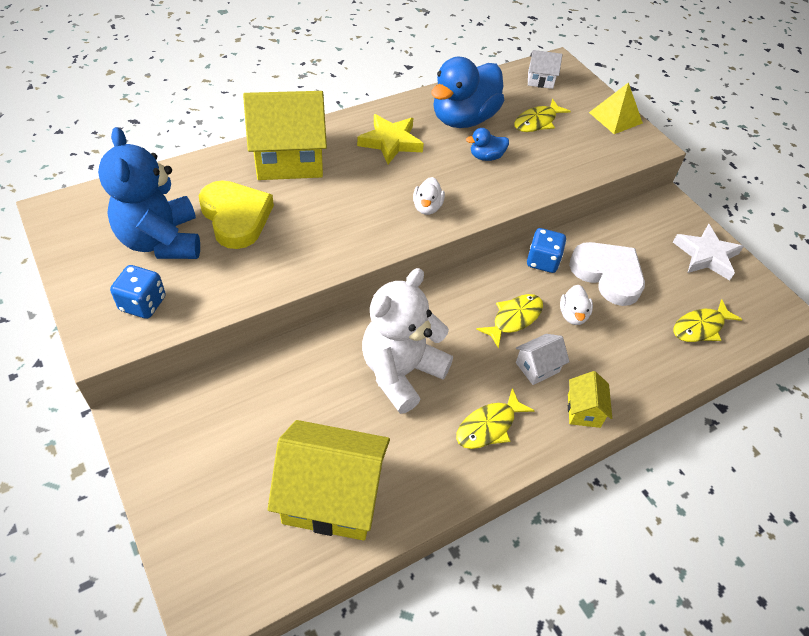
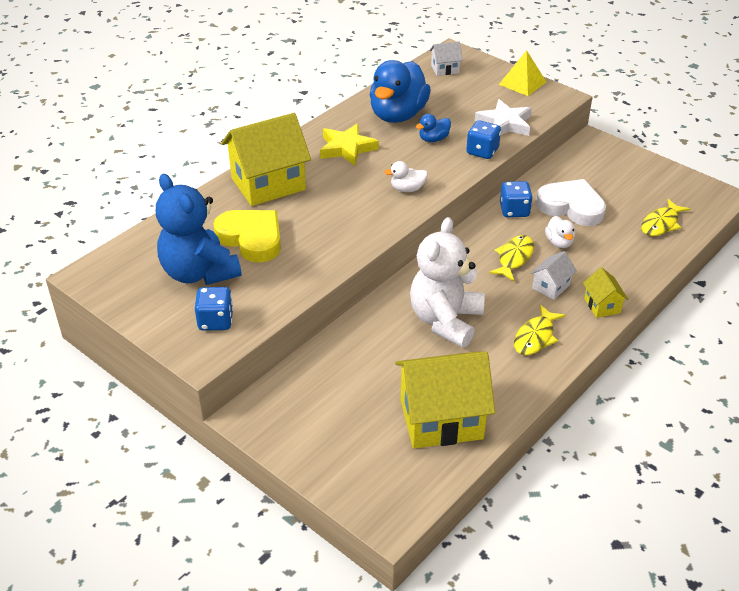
camera: 15 degrees left, 10 degrees down
white duck [413,177,445,215] -> white duck turned 90 degrees clockwise [384,161,428,192]
yellow fish [514,99,571,132] -> none
white star [673,224,744,281] -> white star moved to [475,99,532,136]
none -> blue dice [466,120,501,159]

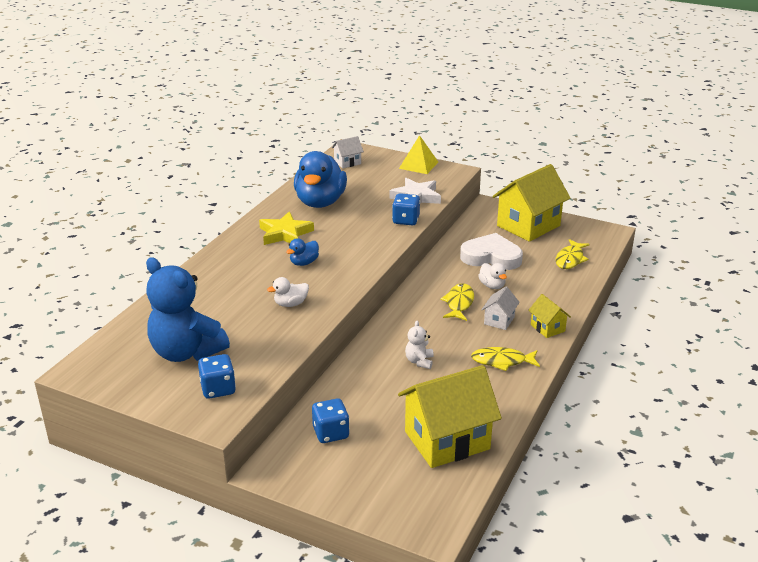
camera: 15 degrees left, 10 degrees down
yellow heart [213,210,281,263] -> none
yellow house [221,113,311,206] -> yellow house moved to [492,164,570,242]
white duck [384,161,428,192] -> white duck moved to [267,277,309,307]
white teddy bear [410,217,485,347] -> white teddy bear [405,320,433,369], size x0.43
blue duck [416,114,451,142] -> blue duck moved to [286,238,319,266]
blue dice [500,181,533,217] -> blue dice moved to [312,399,350,443]
yellow fish [514,305,566,355] -> yellow fish turned 75 degrees clockwise [471,347,540,371]

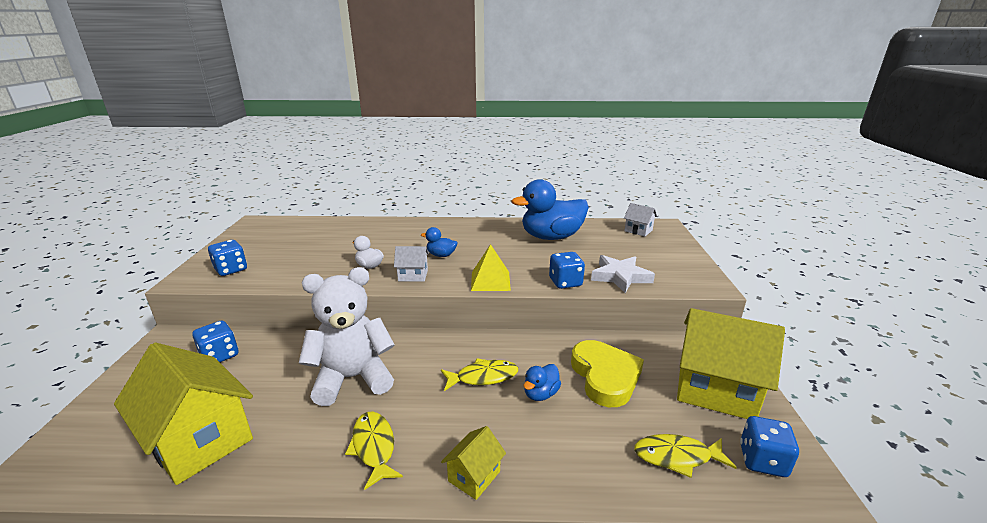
camera: 65 degrees right, 5 degrees down
blue teddy bear [146,257,230,362] -> none
yellow star [259,211,314,245] -> none
yellow pyramid [399,135,438,174] -> yellow pyramid moved to [471,244,511,291]
white teddy bear [405,320,433,369] -> white teddy bear [299,267,395,406], size x2.33
white heart [460,233,523,270] -> yellow heart [571,340,644,407]
white duck [478,263,507,289] -> blue duck [524,364,561,401]
white house [481,287,520,330] -> white house moved to [394,246,429,282]
none -> blue dice [740,416,799,477]

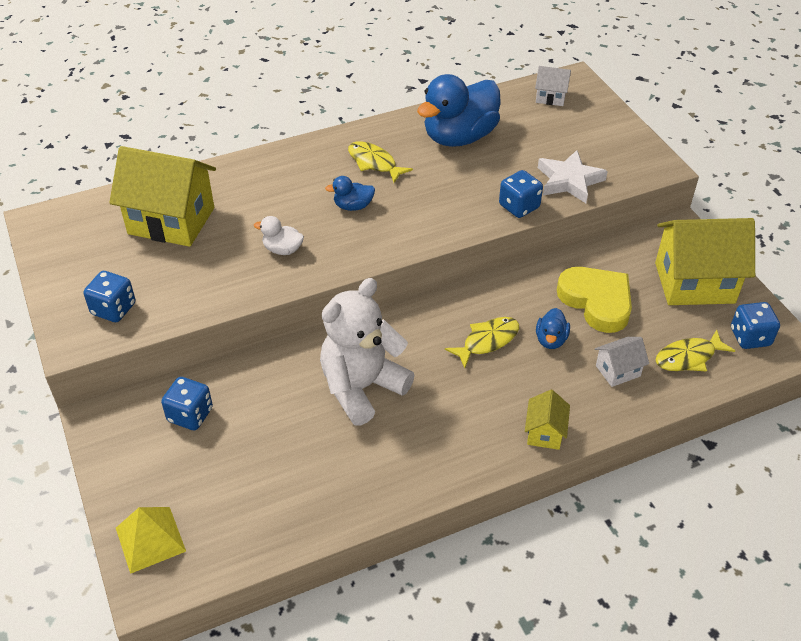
camera: 25 degrees left, 20 degrees up
yellow house [114,343,253,485] -> yellow house moved to [109,146,216,247]
yellow fish [345,412,403,490] -> yellow fish moved to [348,141,413,183]
white house [394,246,429,282] -> white house moved to [595,337,649,387]
yellow pyramid [471,244,511,291] -> yellow pyramid moved to [116,507,186,574]

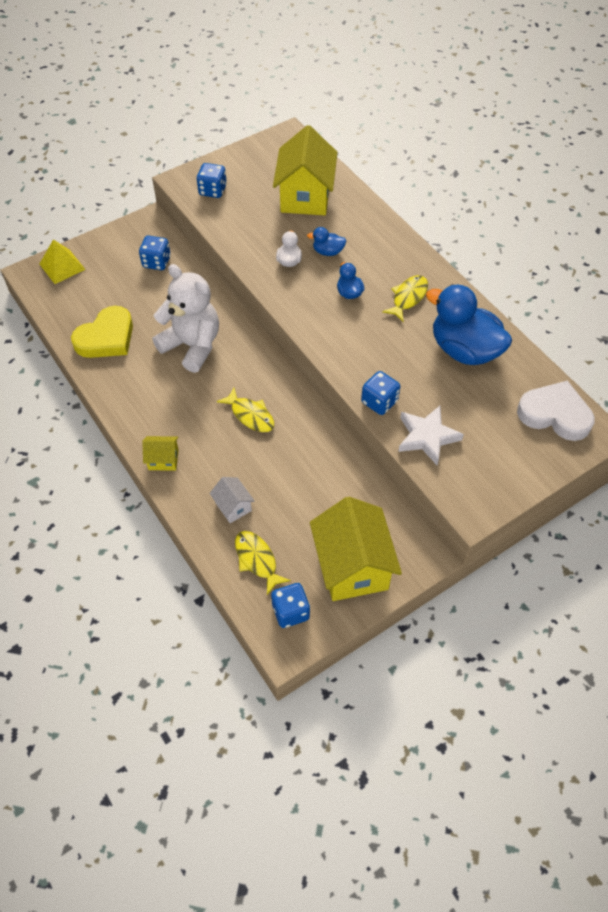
camera: 80 degrees right, 10 degrees up
white house [535,66,571,106] -> white heart [517,381,595,441]
blue duck [536,308,570,349] -> blue duck moved to [307,227,346,256]
yellow heart [557,267,632,333] -> yellow heart moved to [71,306,133,358]

